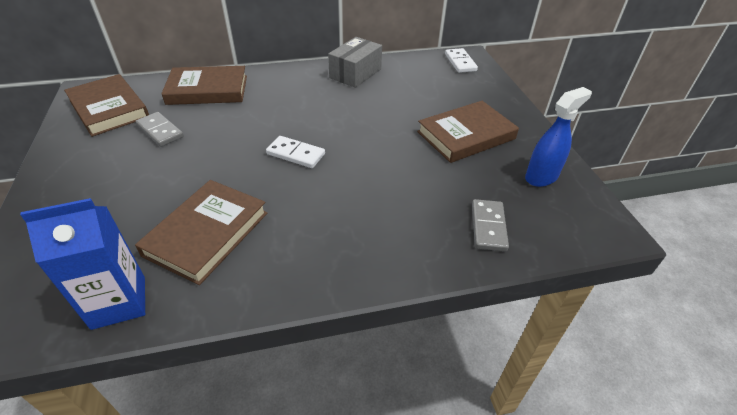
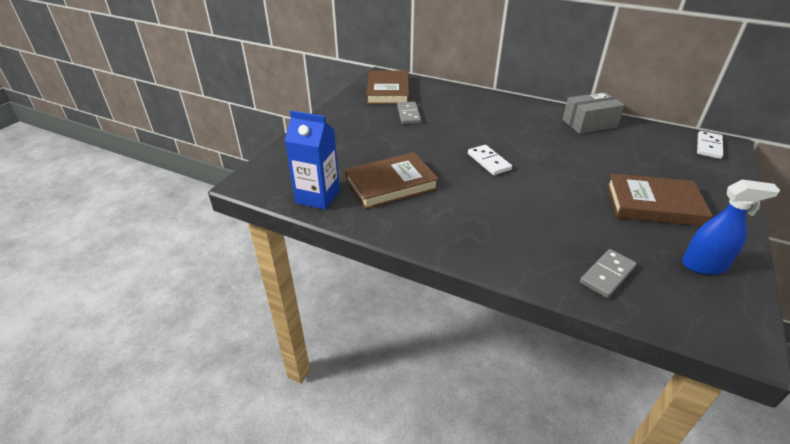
camera: 40 degrees right, 5 degrees down
brown book [161,66,247,105] -> none

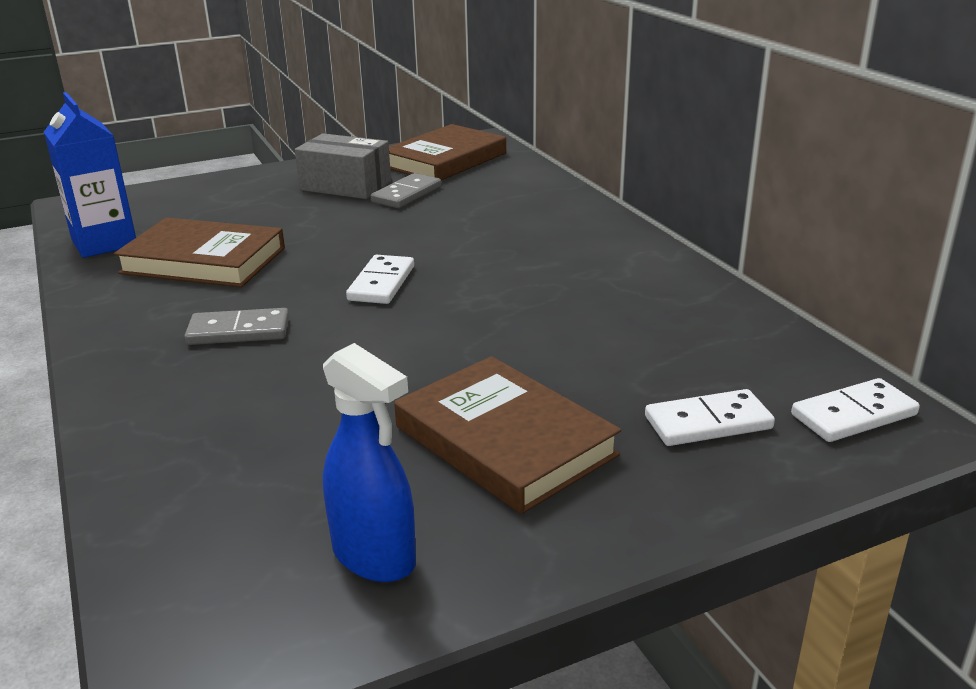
camera: 40 degrees right, 10 degrees down
grey box [562,92,624,134] -> grey box moved to [295,133,391,199]
grey domino [580,249,636,298] -> grey domino moved to [185,308,289,345]
none -> white domino [645,389,775,446]

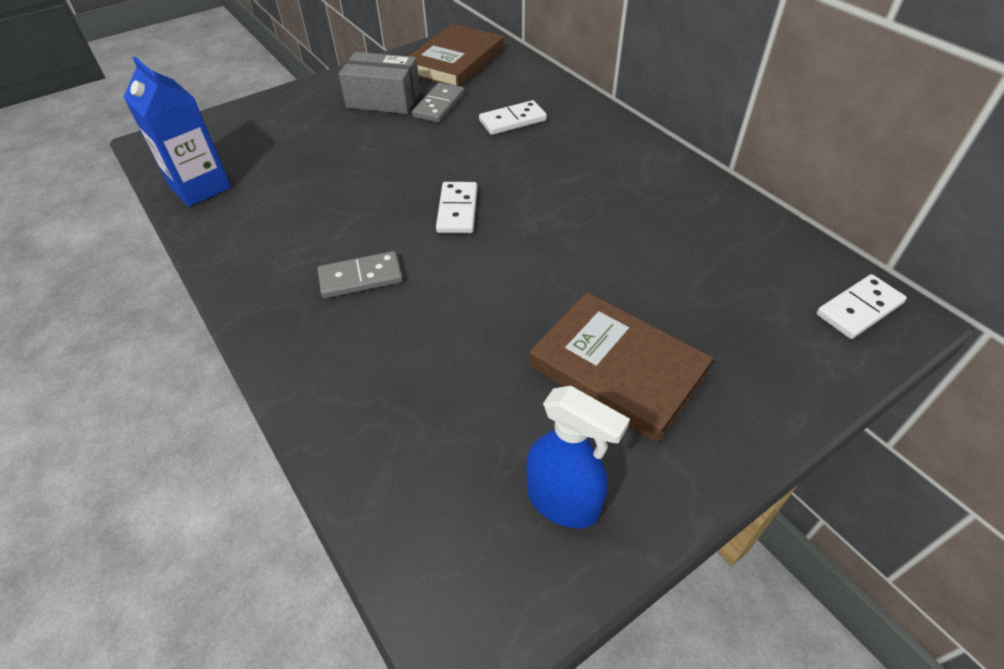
camera: 10 degrees left, 20 degrees up
brown book [114,217,285,287] -> none
white domino [645,389,775,446] -> white domino moved to [479,100,547,135]

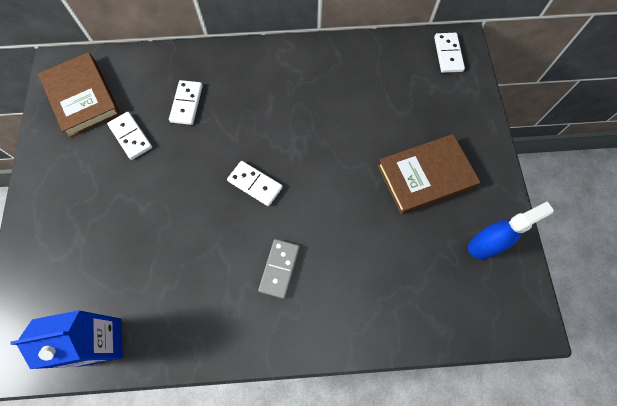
camera: 60 degrees left, 20 degrees up
grey box [339,52,420,114] -> none
grey domino [412,83,464,123] -> white domino [107,112,152,160]

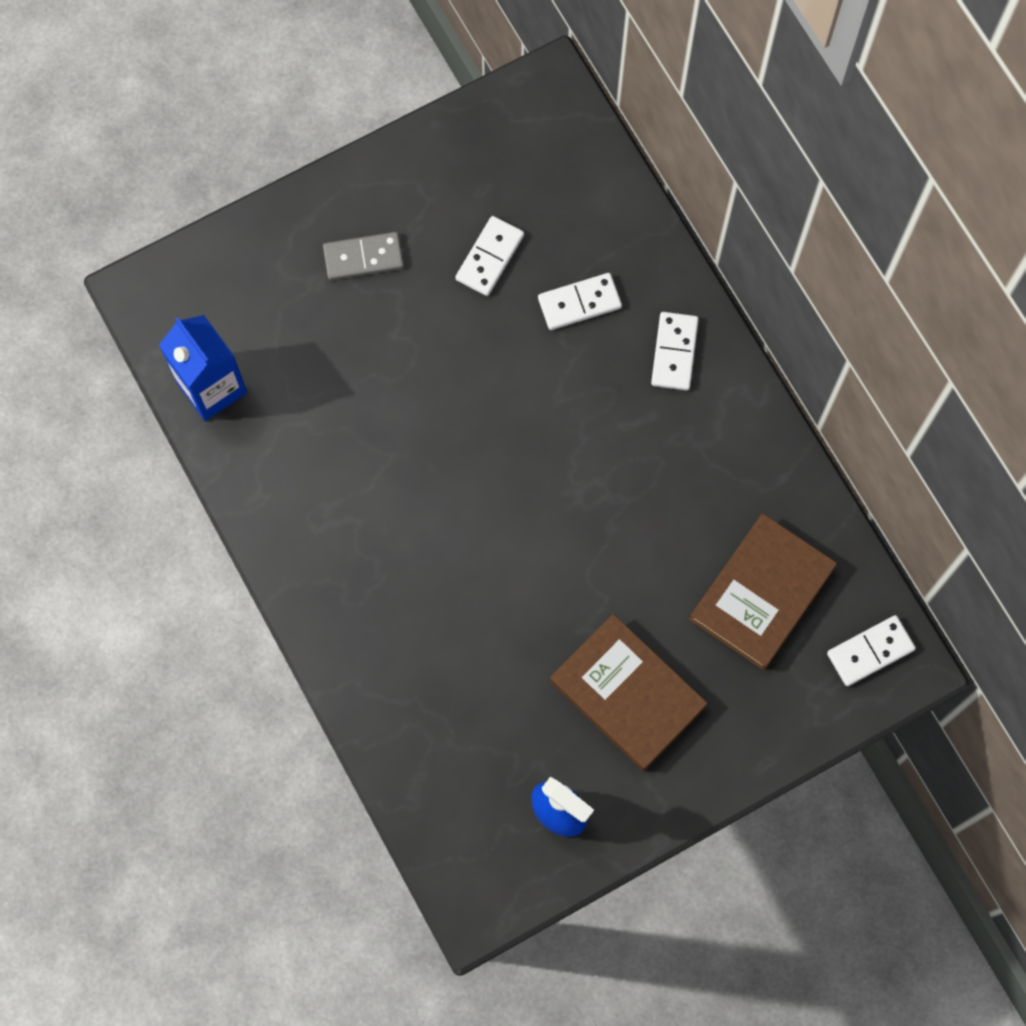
camera: 65 degrees right, 5 degrees up
brown book [38,52,120,138] -> brown book moved to [689,513,837,670]
white domino [227,161,283,206] -> white domino moved to [651,312,699,391]
grey domino [258,239,300,299] -> grey domino moved to [323,232,404,280]

